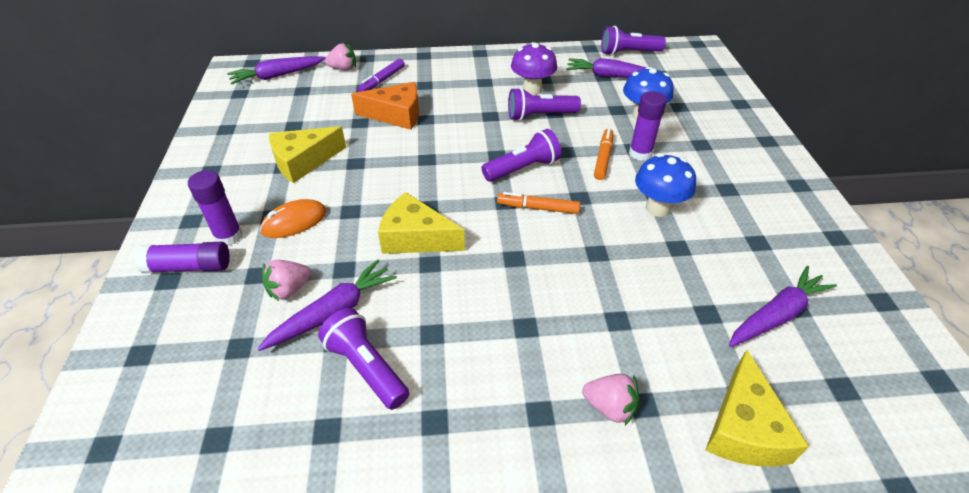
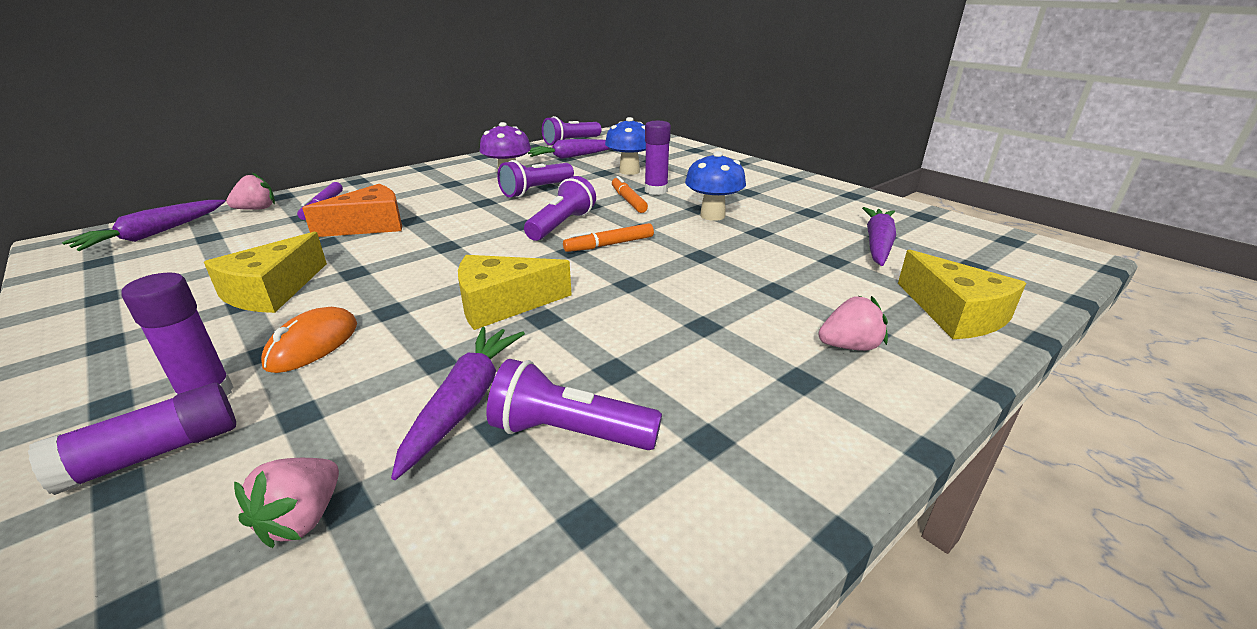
camera: 35 degrees left, 15 degrees down
pink strawberry [262,260,311,301] -> pink strawberry moved to [234,458,339,548]

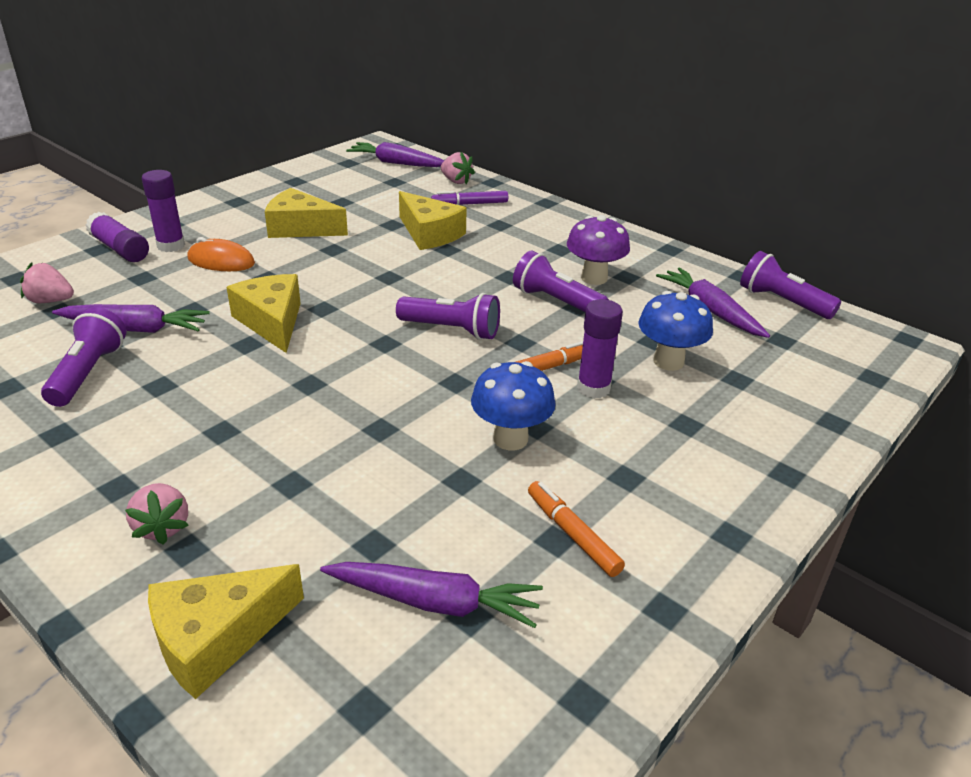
camera: 80 degrees right, 5 degrees up
orange cheese [302,184,402,237] -> yellow cheese [399,191,467,250]
orange marker [563,223,654,252] -> orange marker moved to [528,481,625,577]

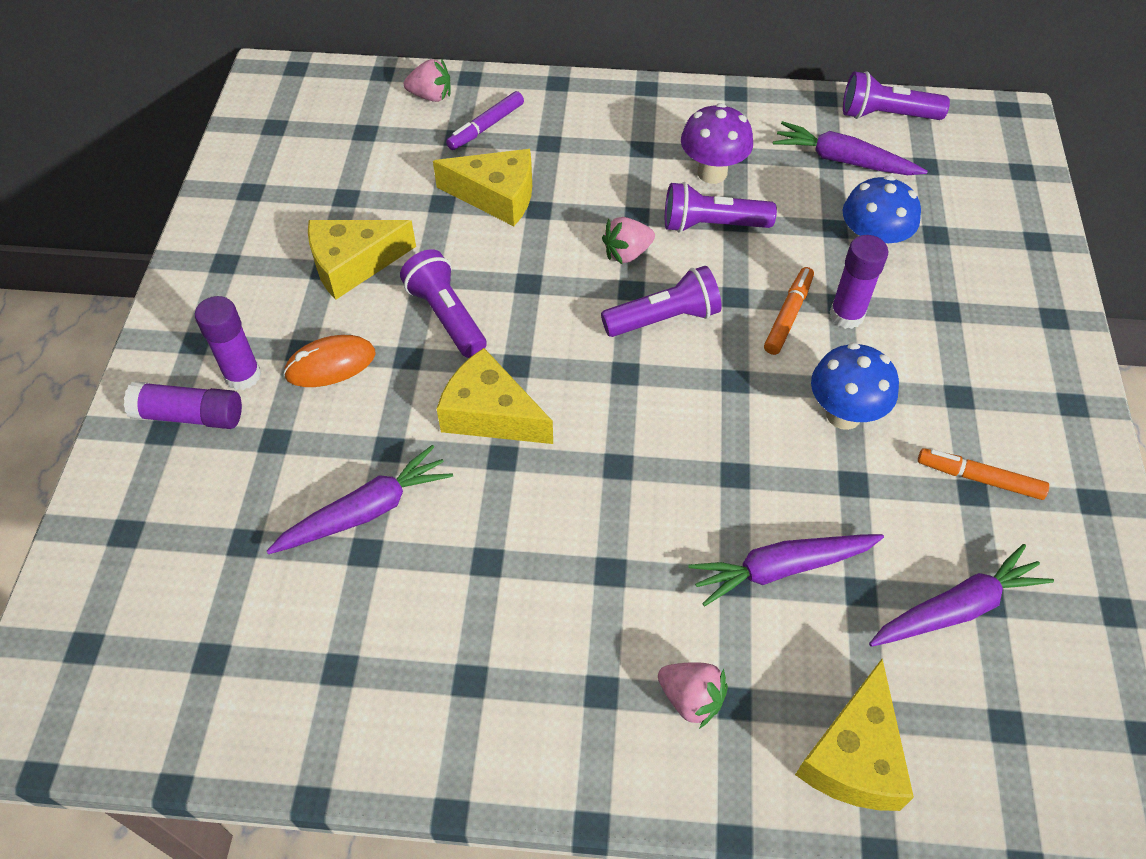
camera: 35 degrees left, 20 degrees up
pink strawberry [20,262,74,303] -> pink strawberry moved to [602,217,655,265]
purple flashlight [41,307,127,407] -> purple flashlight moved to [400,249,487,358]
purple carrot [346,142,444,167] -> purple carrot moved to [688,534,884,606]

